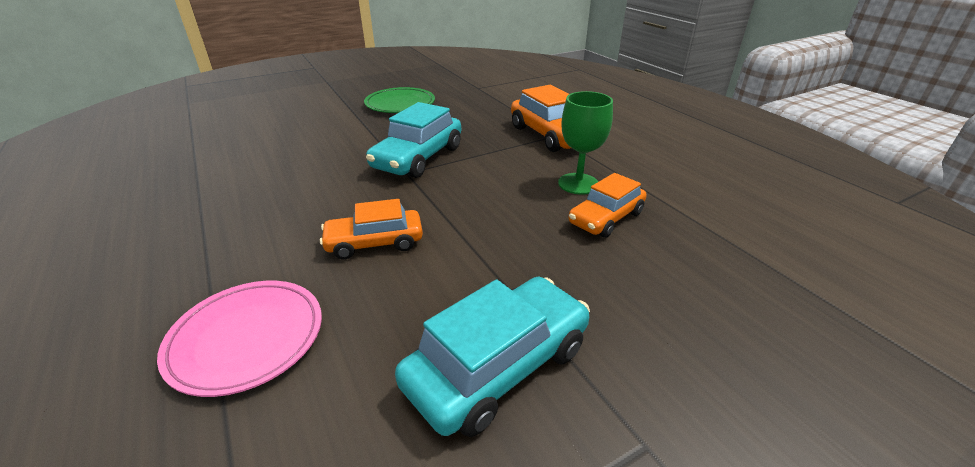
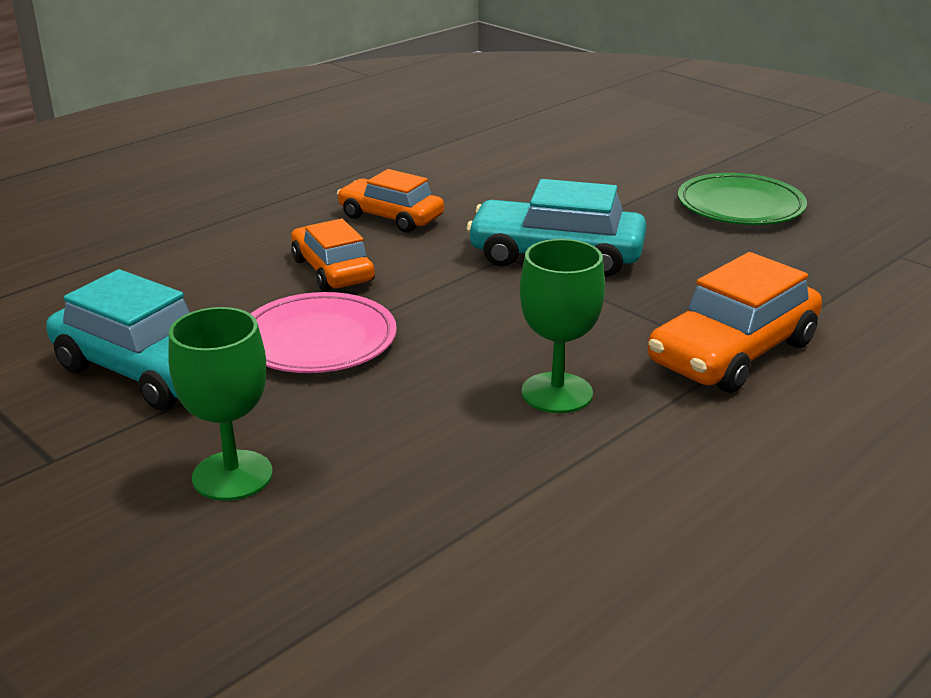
camera: 75 degrees right, 5 degrees down
pink plate [157,281,322,397] -> pink plate moved to [251,292,397,373]
orange car [568,173,647,238] -> orange car moved to [337,169,444,233]
none -> green goblet [168,307,273,501]

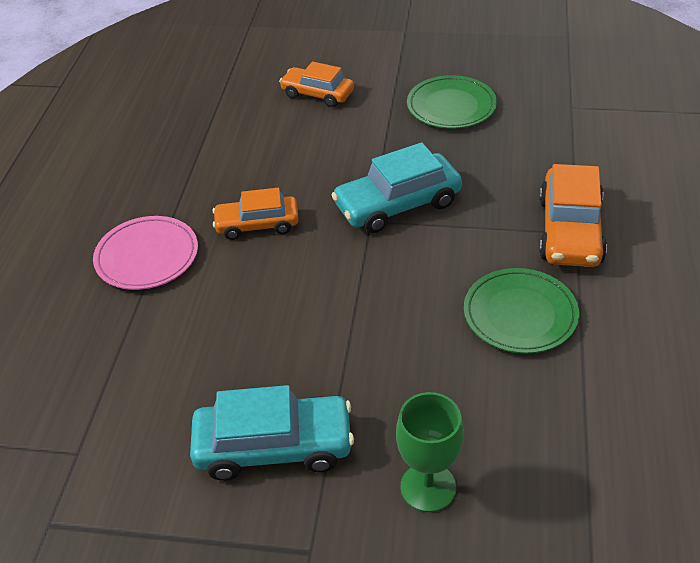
camera: 35 degrees left, 15 degrees up
pink plate [251,292,397,373] -> pink plate moved to [93,216,198,290]
orange car [291,219,375,292] -> orange car moved to [279,62,354,107]
green goblet [520,239,605,413] -> green plate [464,268,579,354]

